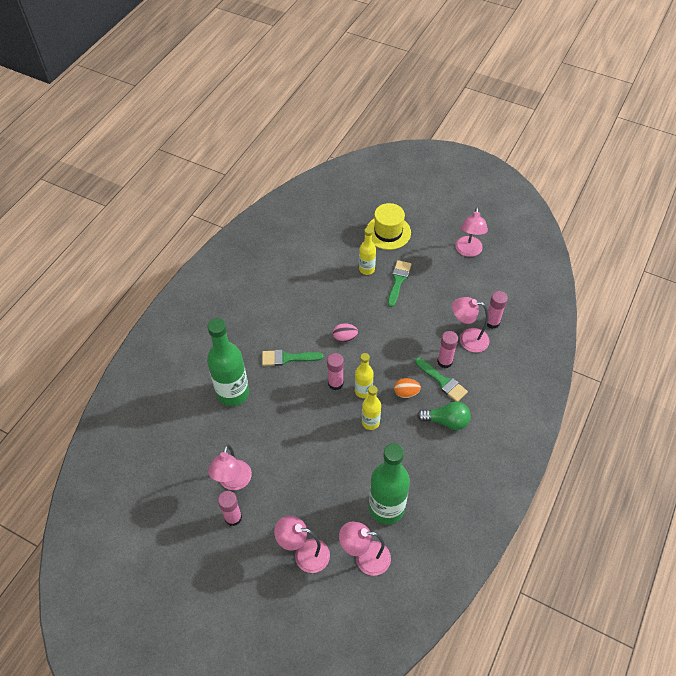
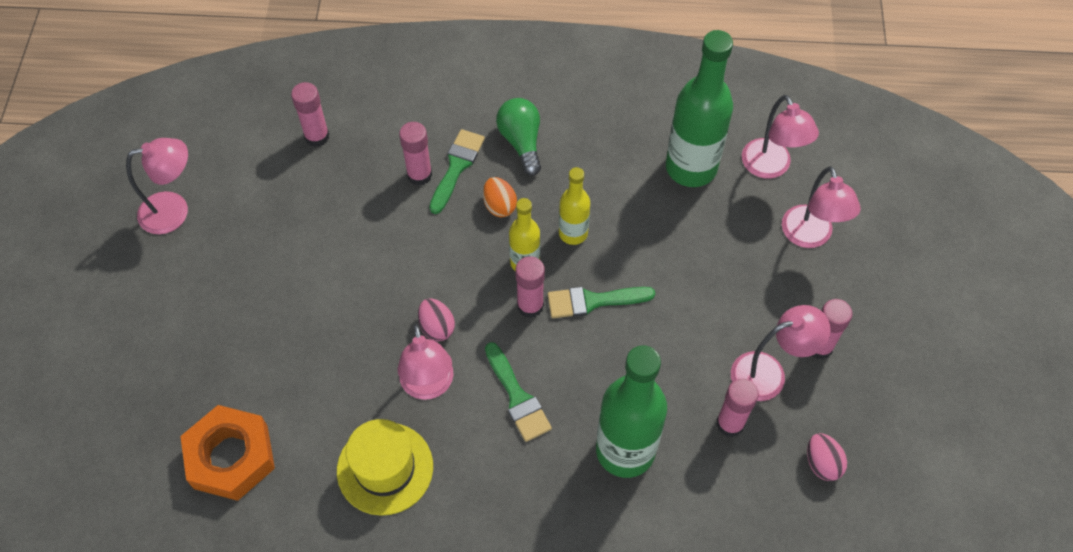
camera: 115 degrees left, 5 degrees up
yellow bottle [359,227,376,275] -> none
yellow hat [366,203,411,250] -> yellow hat moved to [337,419,433,516]
green brush [388,260,412,307] -> green brush moved to [548,287,655,318]
pink lamp [452,297,490,353] -> pink lamp moved to [398,324,454,400]
none -> orange nut [180,405,275,501]
none -> pink glue stick [716,379,759,437]
none -> pink egg [807,433,847,481]

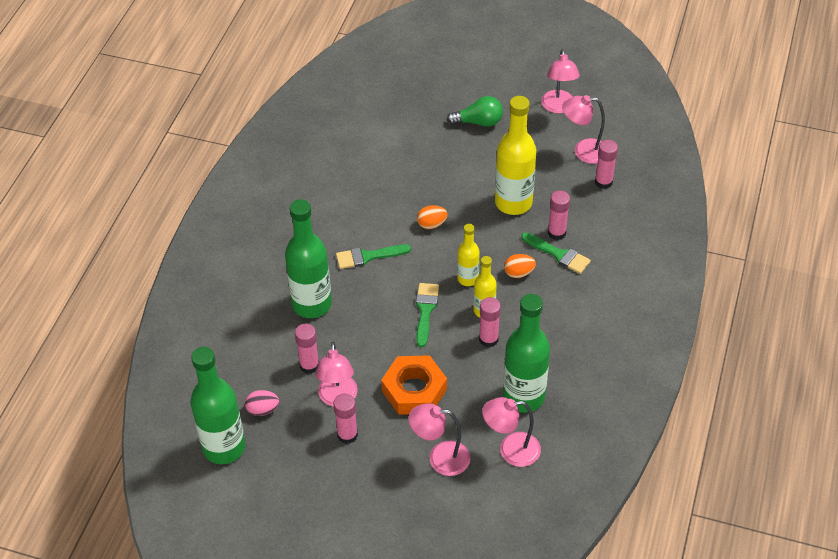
camera: 105 degrees right, 10 degrees down
orange nut [180,405,275,501] -> orange nut moved to [381,355,447,415]
yellow hat [337,419,433,516] -> none
pink lamp [398,324,454,400] -> pink lamp moved to [562,95,605,164]
pink egg [418,298,455,341] -> orange egg [417,205,448,229]
green light bulb [496,98,541,176] -> green light bulb moved to [447,96,503,127]
pink glue stick [515,256,545,318] -> pink glue stick moved to [479,297,501,347]
none -> green bottle [190,347,245,464]
none -> yellow bottle [495,96,537,215]

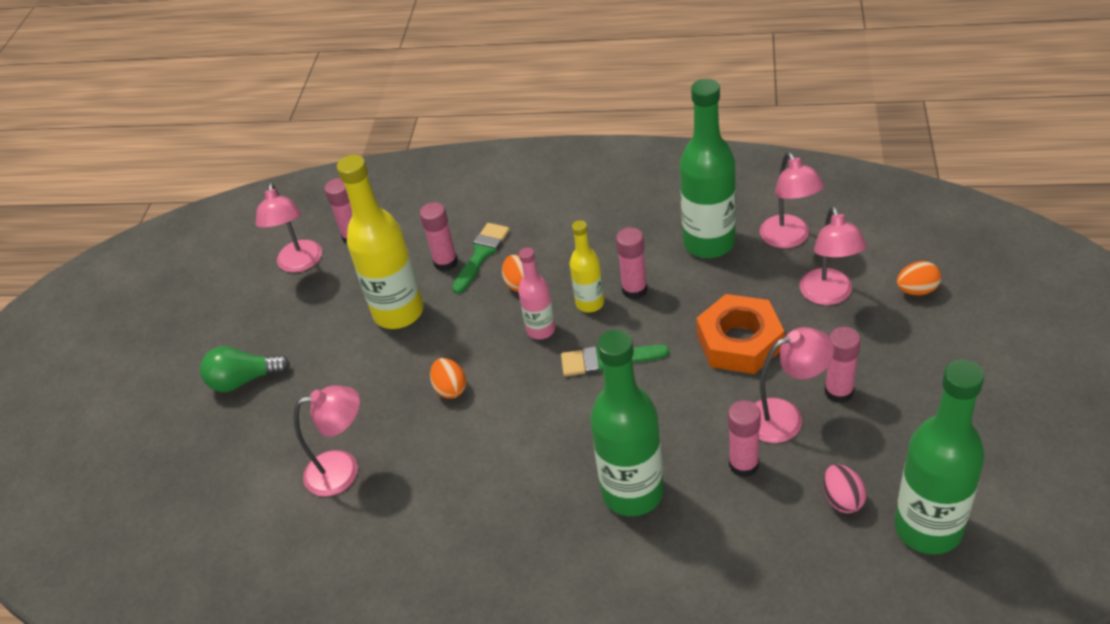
camera: 95 degrees left, 5 degrees down
green brush [336,244,411,269] -> none
green light bulb [447,96,503,127] -> green light bulb turned 90 degrees counterclockwise [200,346,290,392]
yellow bottle [457,224,480,286] -> pink bottle [518,248,555,339]
pink lamp [541,49,580,114] -> pink lamp moved to [293,385,360,497]
none -> orange egg [897,261,941,295]

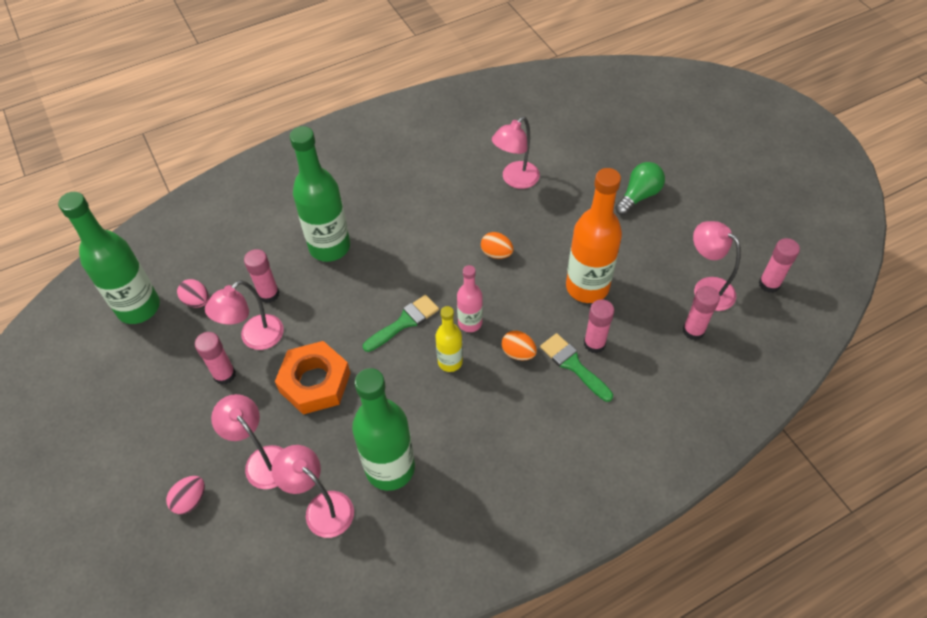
camera: 140 degrees right, 10 degrees up
yellow bottle [337,155,424,329] -> orange bottle [566,168,622,303]
green brush [452,223,510,294] -> green brush turned 150 degrees clockwise [540,333,613,402]
pink glue stick [616,227,647,299] -> pink glue stick moved to [759,238,800,293]
orange egg [897,261,941,295] -> pink egg [166,476,205,514]

